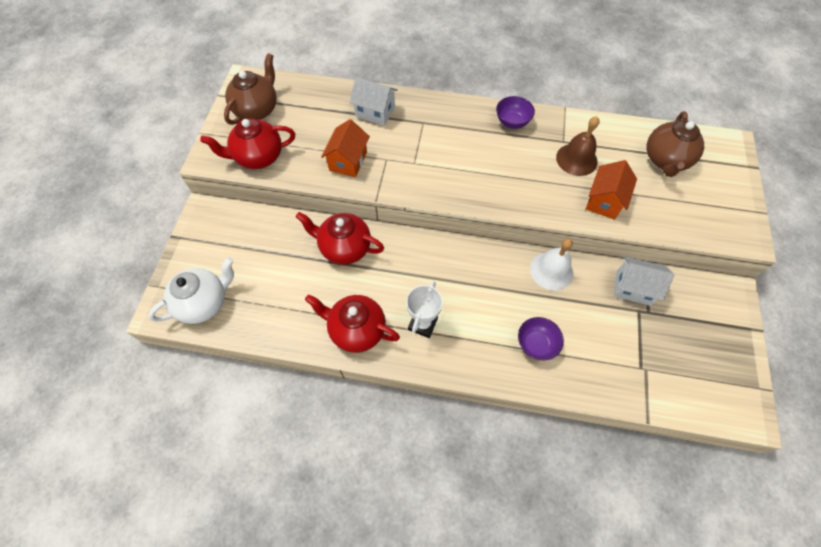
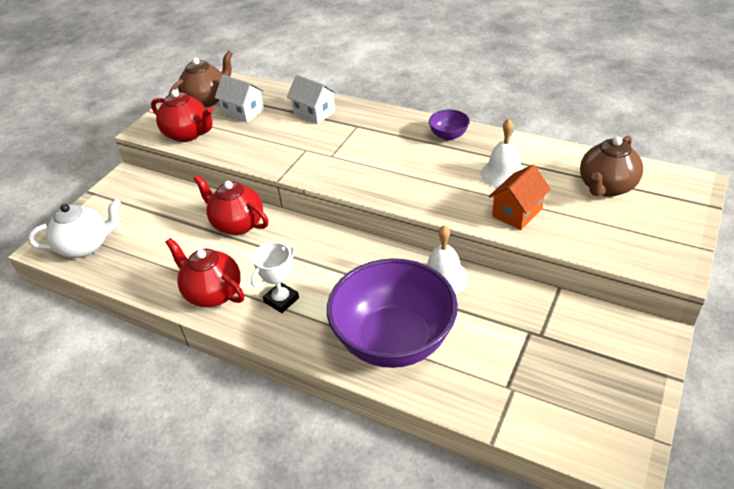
camera: 20 degrees right, 20 degrees down
red teapot [200,118,295,169] -> red teapot turned 150 degrees counterclockwise [151,90,213,142]
orange house [321,119,370,177] -> none
purple bowl [518,317,564,360] -> purple bowl [327,258,458,368], size x2.43
brown bell [556,116,599,176] -> white bell [481,118,524,188]
white house [614,256,674,306] -> white house moved to [215,75,264,123]

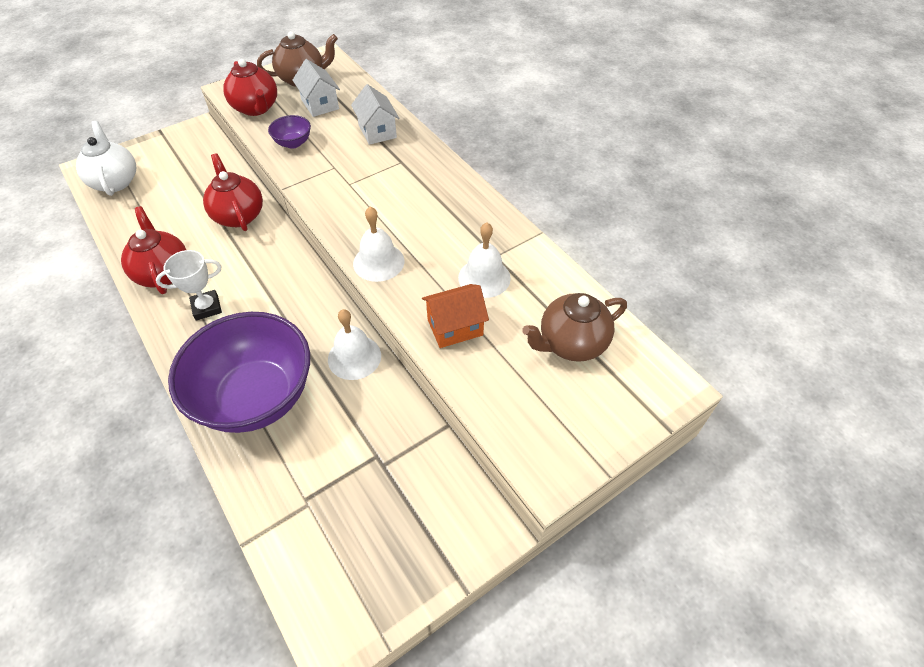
camera: 25 degrees right, 10 degrees up
white teapot [28,199,121,258] -> white teapot turned 120 degrees counterclockwise [76,121,136,196]
purple bowl [429,110,470,141] -> purple bowl moved to [268,115,311,148]
none -> white bell [353,207,404,282]

